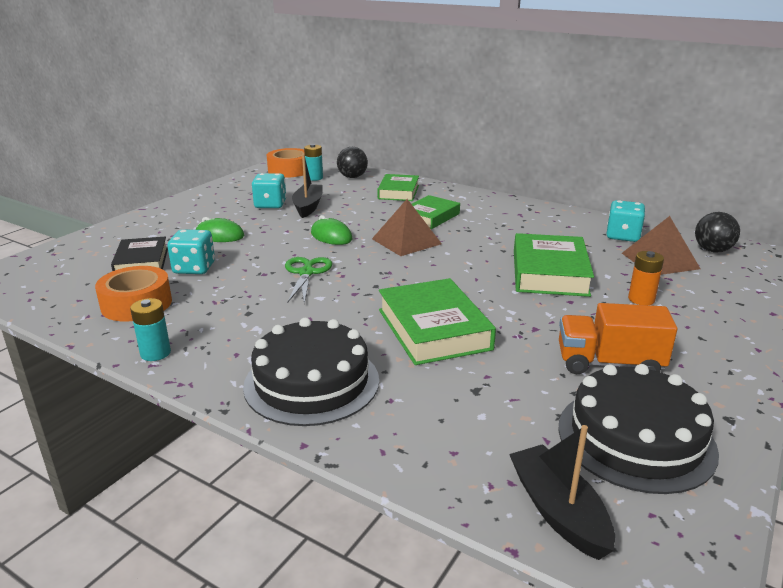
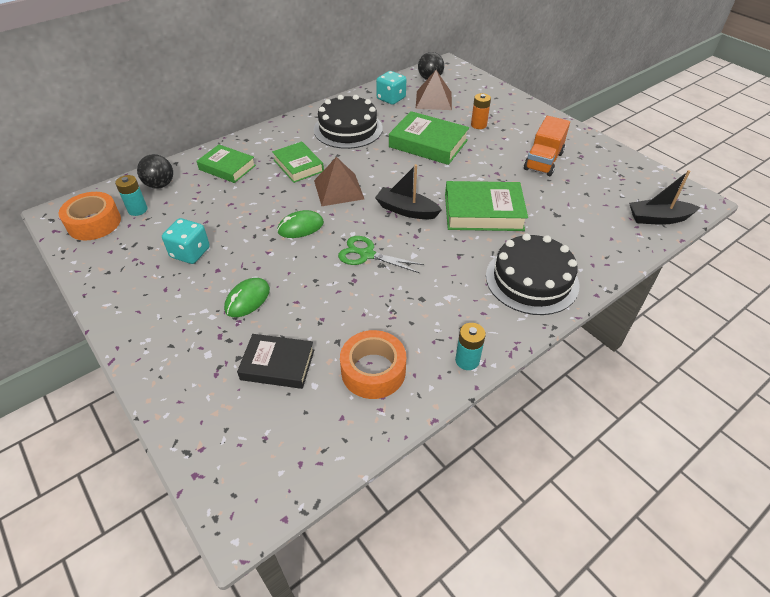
camera: 70 degrees left, 20 degrees up
turquoise dice [167,229,215,274] -> none
black boat [292,154,323,218] -> black boat moved to [375,164,442,219]
black cake [558,364,719,494] -> black cake moved to [314,95,383,149]

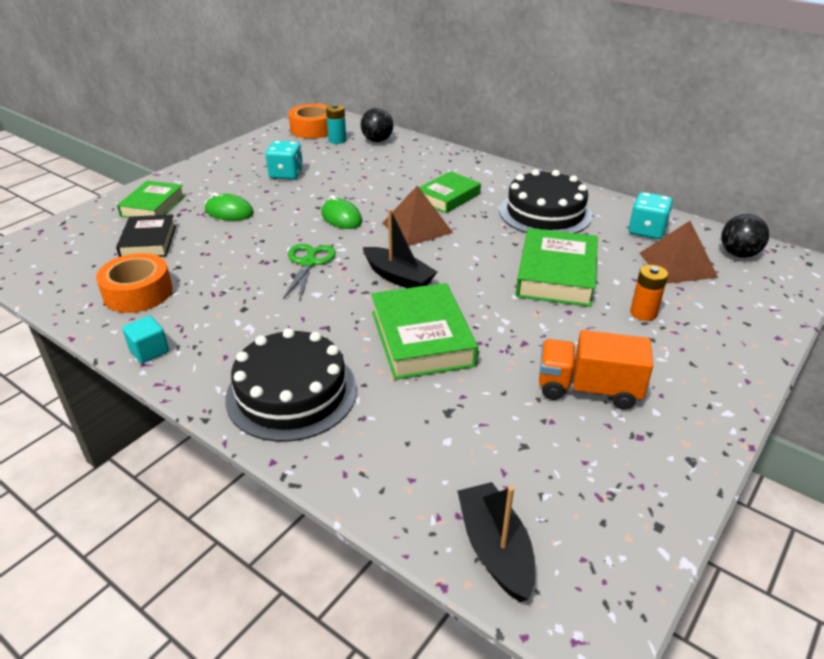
camera: 75 degrees right, 10 degrees down
green book [197,145,256,183] -> green book moved to [117,181,185,218]
black boat [375,164,442,219] -> black boat turned 120 degrees clockwise [363,209,437,288]
turquoise battery [455,323,486,370] -> turquoise cube [122,316,169,363]

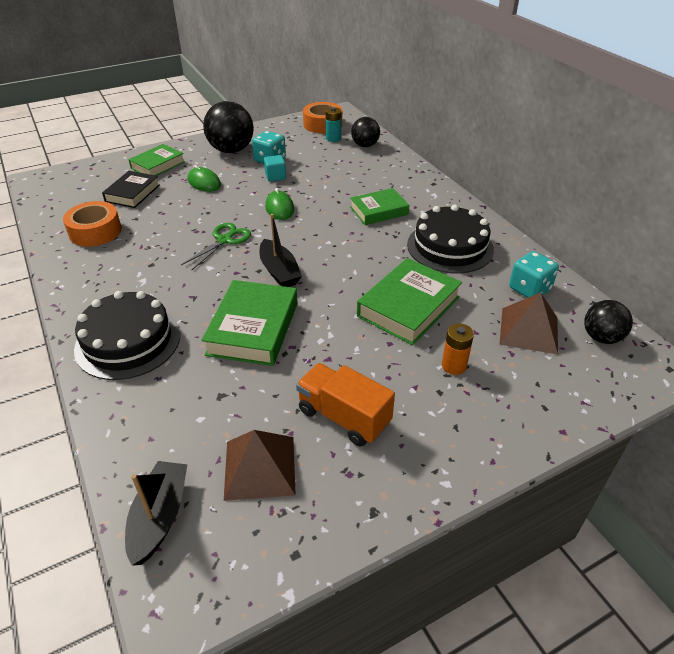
camera: 25 degrees right, 5 degrees up
turquoise cube [122,316,169,363] -> turquoise cube moved to [264,155,286,181]
brown pyramid [382,185,453,246] -> brown pyramid moved to [224,430,296,501]
none -> black ball [203,101,254,153]

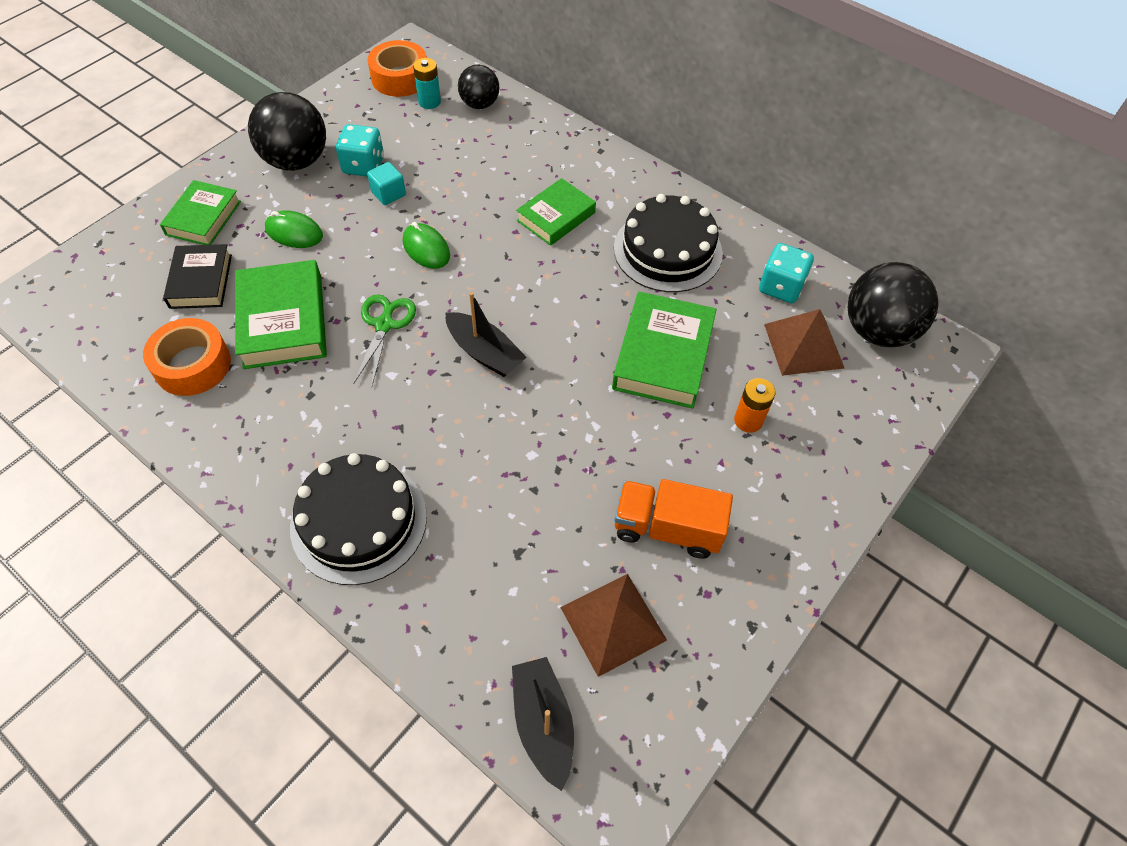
camera: 25 degrees left, 15 degrees up
green book [201,280,298,366] -> green book moved to [235,260,327,369]
black ball [584,300,633,344] -> black ball [848,262,938,347], size x1.66

